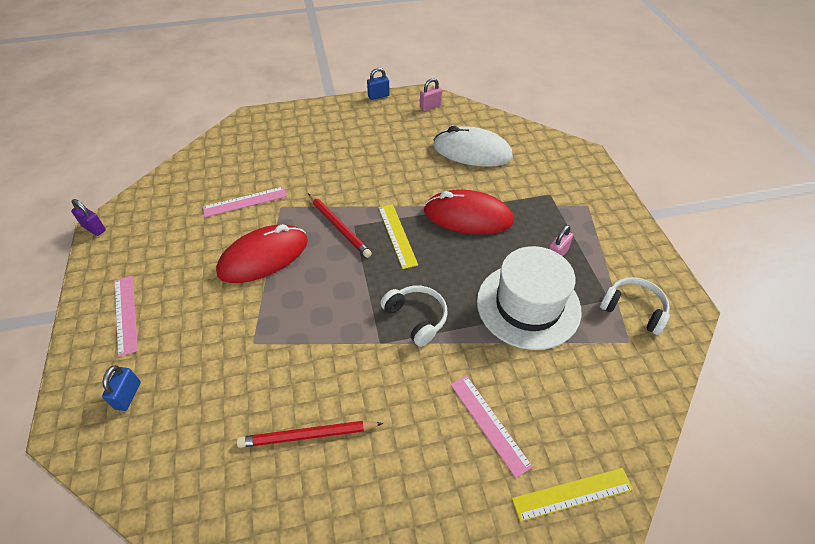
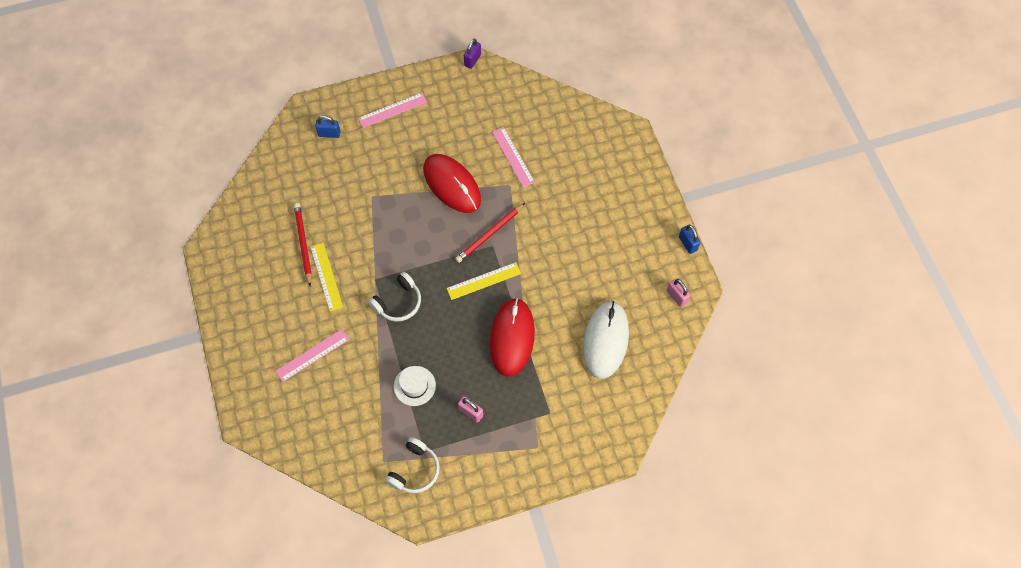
camera: 85 degrees right, 15 degrees up
white hat [477,246,581,350] -> white hat [394,366,436,406], size x0.50
yellow ruler [512,468,633,522] -> yellow ruler moved to [310,243,343,311]

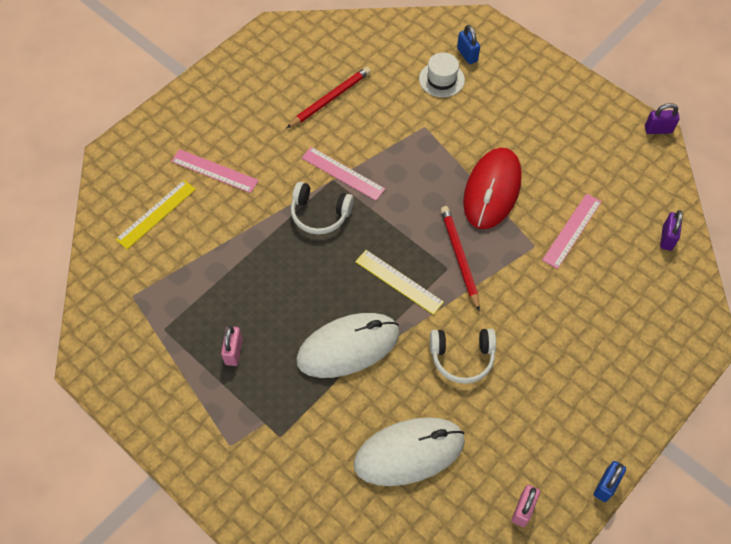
camera: 60 degrees right, 5 degrees down
yellow ruler [310,243,343,311] -> yellow ruler moved to [115,180,196,249]
pink ruler [358,93,427,128] -> pink ruler moved to [302,147,385,201]
white headphones [385,437,440,493] -> white headphones moved to [430,329,496,384]
white hat [394,366,436,406] -> white hat moved to [419,53,465,97]
red pencil [455,203,525,263] -> red pencil turned 60 degrees clockwise [441,206,480,311]
red mouse [490,298,535,377] -> white mouse [296,313,400,378]
none -> purple padlock [660,210,683,251]

